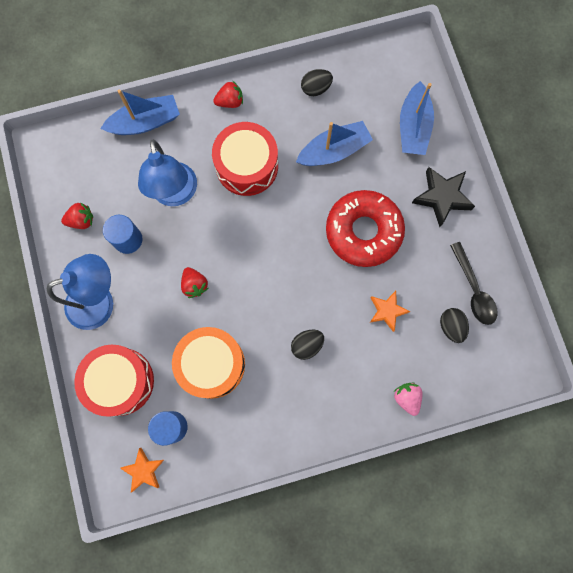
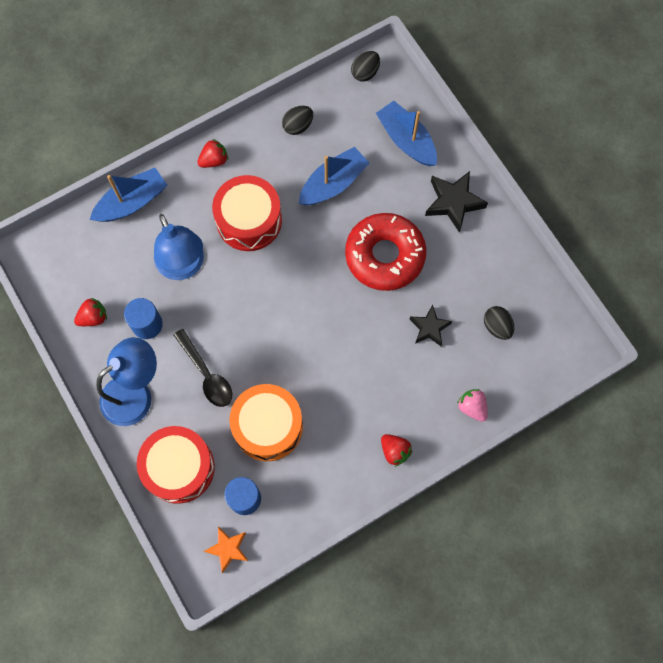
camera: 15 degrees left, 5 degrees down
red strawberry [181,267,208,298] -> red strawberry moved to [381,434,413,467]
black egg [291,330,324,360] -> black egg moved to [351,51,380,82]
orange star [370,291,410,332] -> black star [410,305,452,346]
blue boat [400,81,434,155] -> blue boat turned 150 degrees clockwise [376,101,437,166]
black spoon [450,242,498,325] -> black spoon moved to [174,329,232,407]

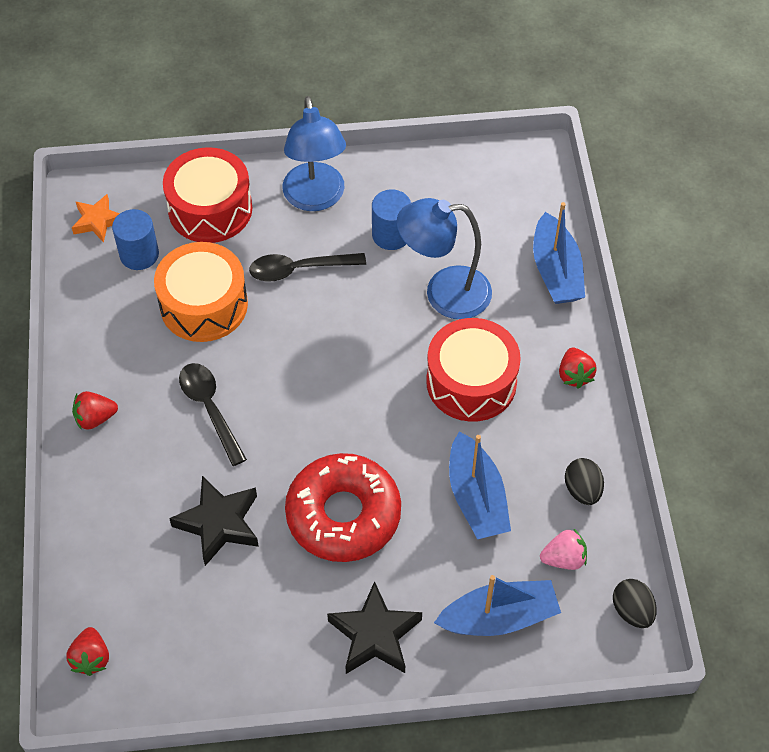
camera: 115 degrees right, 15 degrees down
red strawberry [74,298,107,326] -> red strawberry moved to [66,627,109,676]
black star [410,305,452,346] -> black star [169,476,259,566], size x1.52
pink strawberry [457,389,488,422] -> pink strawberry moved to [540,529,587,570]
black egg [484,306,514,340] -> none
none -> black spoon [179,363,247,466]

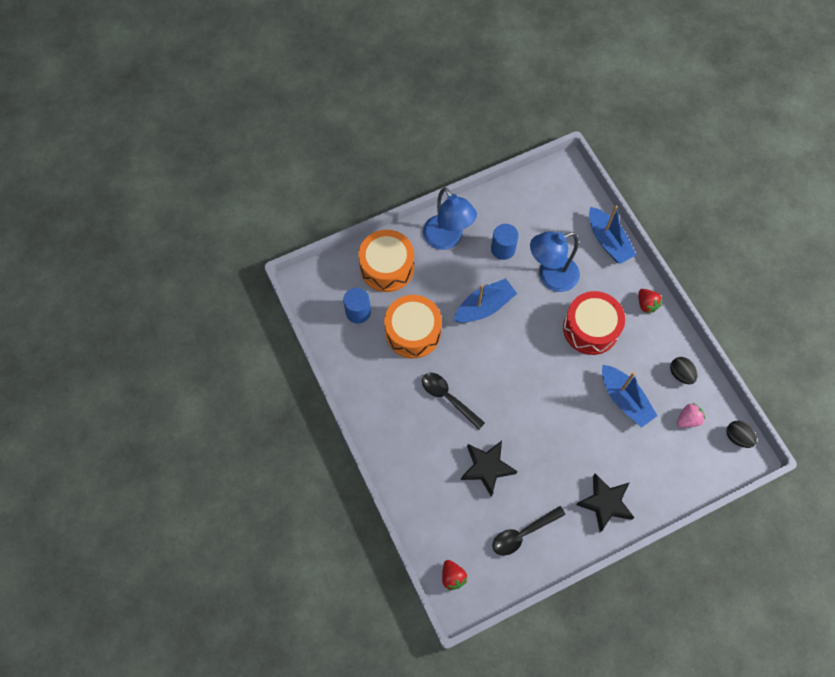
camera: 20 degrees left, 10 degrees up
orange star [72,194,120,243] -> none
red strawberry [72,391,118,430] -> none
red drum [163,147,252,243] -> orange drum [358,230,414,292]
black spoon [249,253,366,282] -> black spoon moved to [492,506,566,556]
red donut [285,453,401,562] -> none
blue boat [434,575,561,636] -> blue boat moved to [454,278,517,323]

